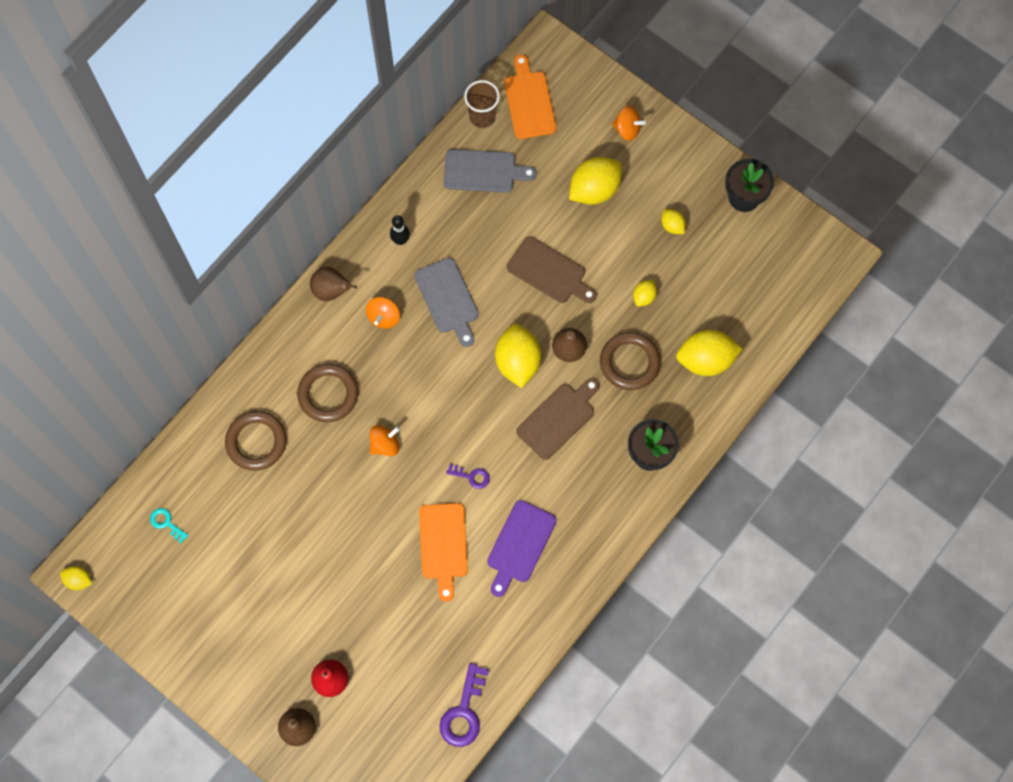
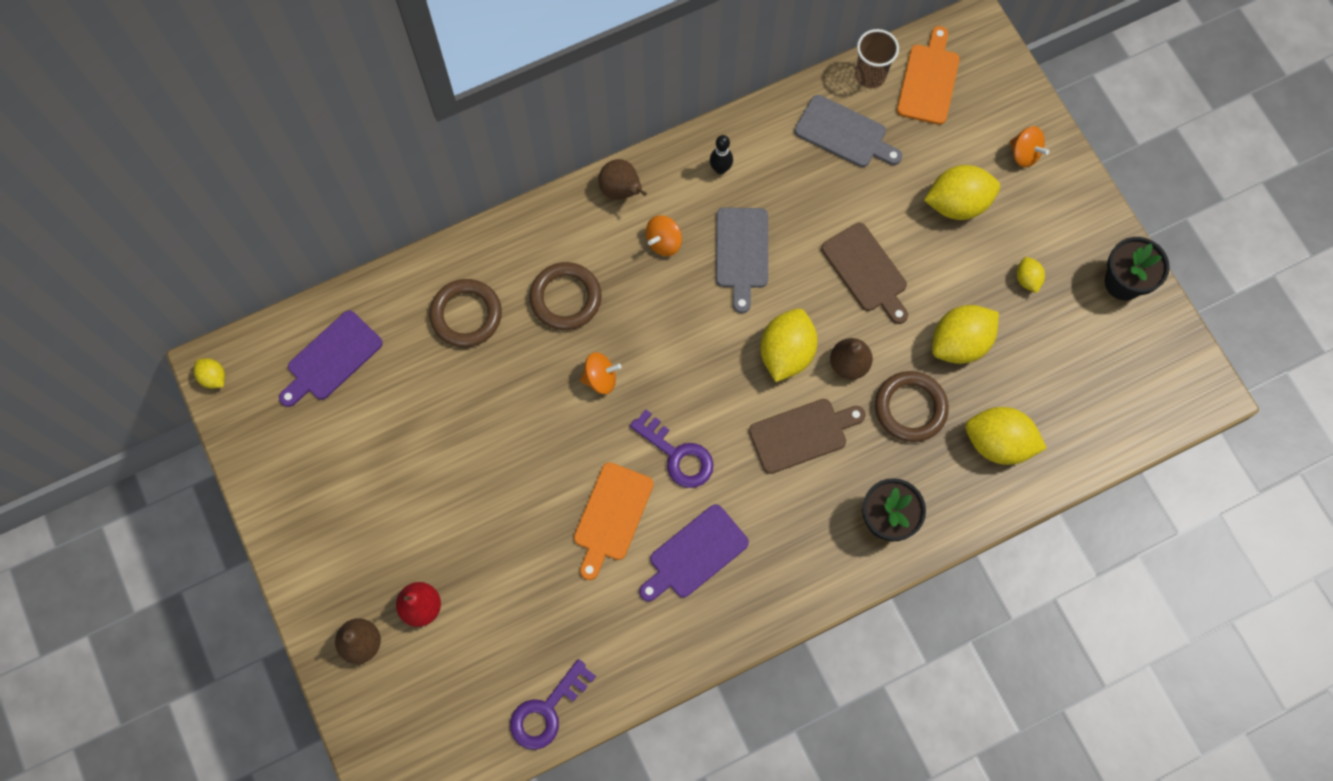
camera: 25 degrees right, 0 degrees up
turquoise key [150,508,188,543] -> purple cutting board [279,310,383,407]
purple key [446,464,490,489] -> purple key [630,410,714,488], size x1.82
yellow lemon [633,279,657,307] -> yellow lemon [932,305,999,364], size x2.01

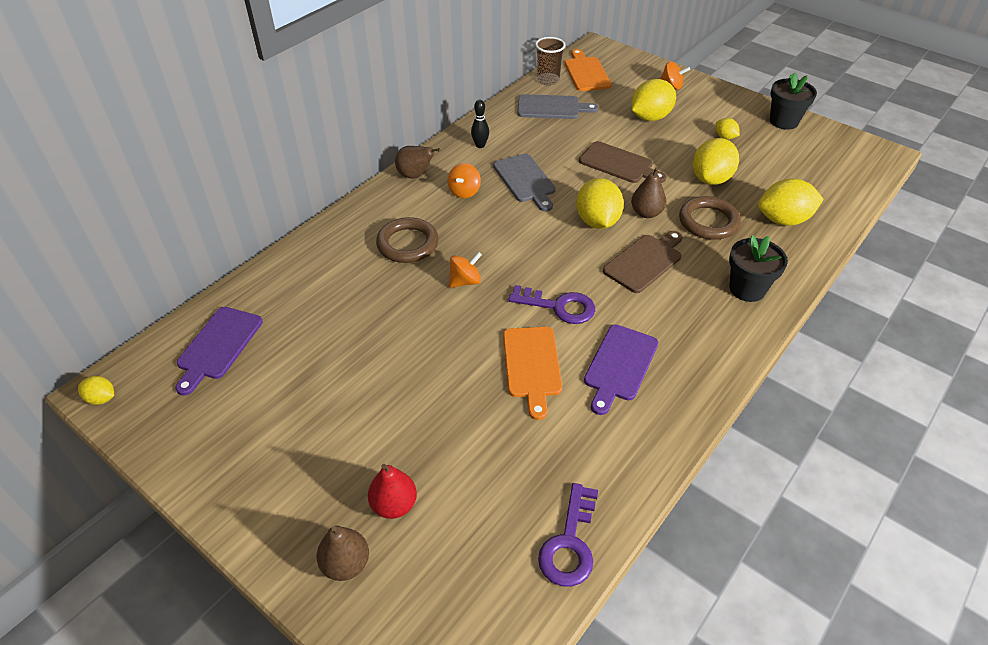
camera: 25 degrees left, 25 degrees down
brown ring [429,279,502,347] -> none

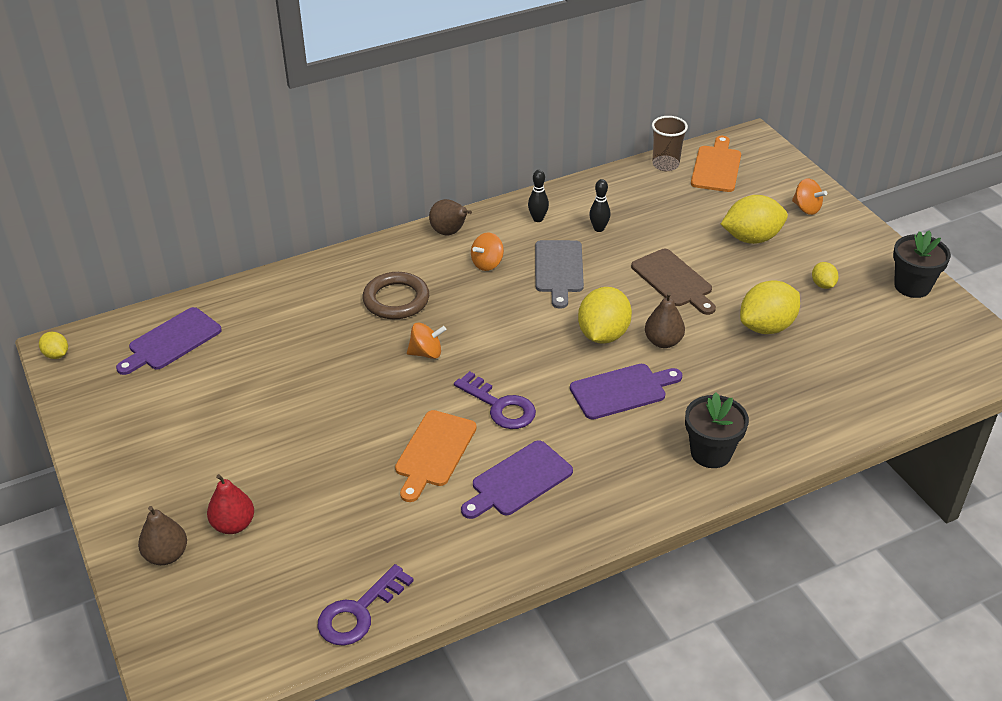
camera: 25 degrees right, 5 degrees down
grey cutting board [518,94,599,119] -> none
brown cutting board [603,231,683,293] -> purple cutting board [570,364,682,420]
brown ring [679,196,741,240] -> none
yellow lemon [758,178,824,226] -> none
none -> black bowling pin [589,179,610,232]

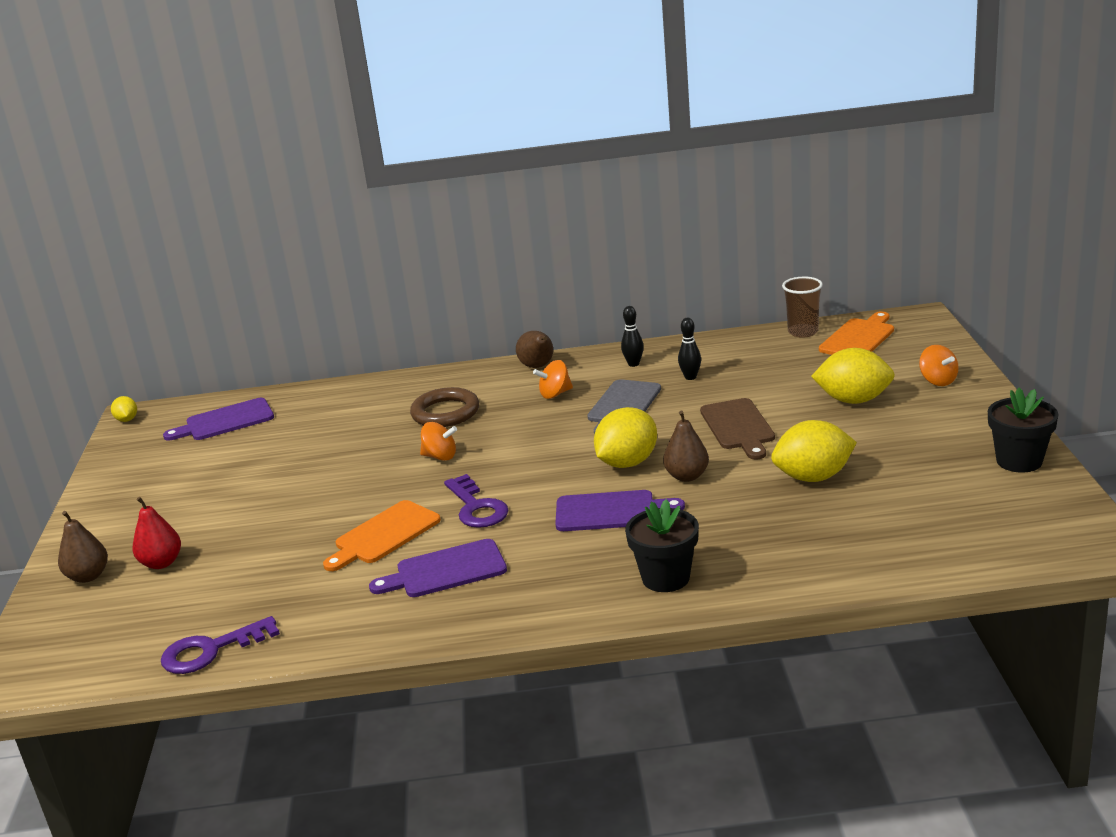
camera: 25 degrees right, 15 degrees down
yellow lemon [812,262,838,289] -> none

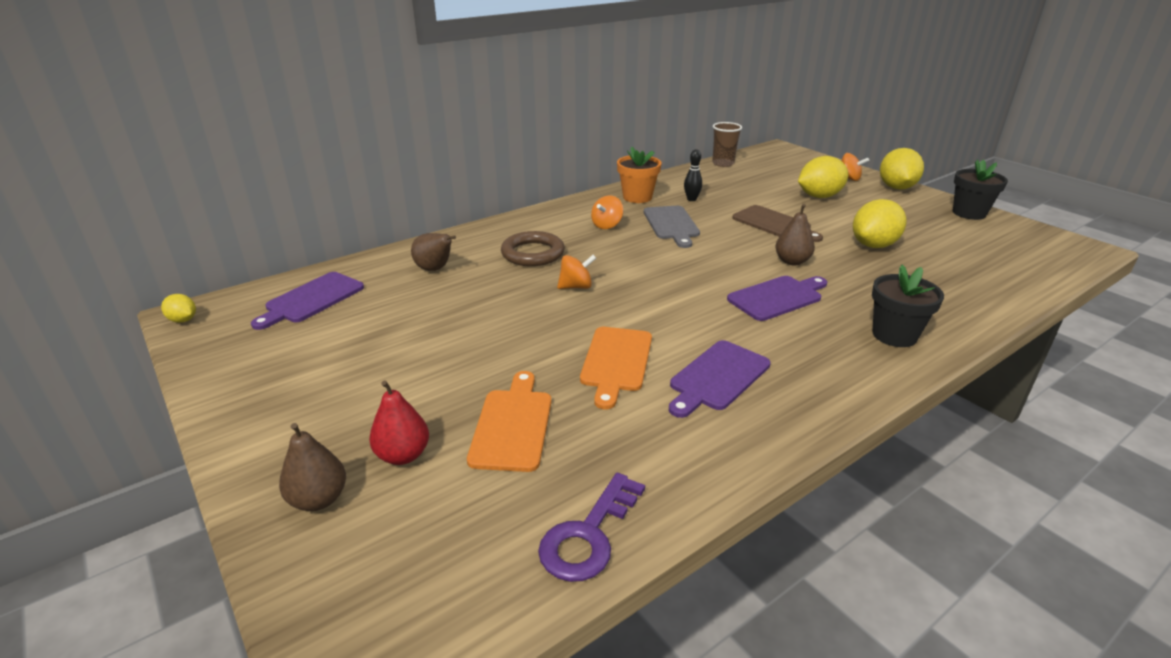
camera: 35 degrees left, 5 degrees up
purple key [444,474,509,528] -> none
brown pear [516,331,553,368] -> brown pear moved to [411,233,456,271]
yellow lemon [594,407,657,468] -> yellow lemon moved to [880,148,924,190]
black bowling pin [621,306,644,367] -> orange flower pot [617,147,661,203]
orange cutting board [819,312,894,355] -> orange cutting board moved to [467,371,551,472]

